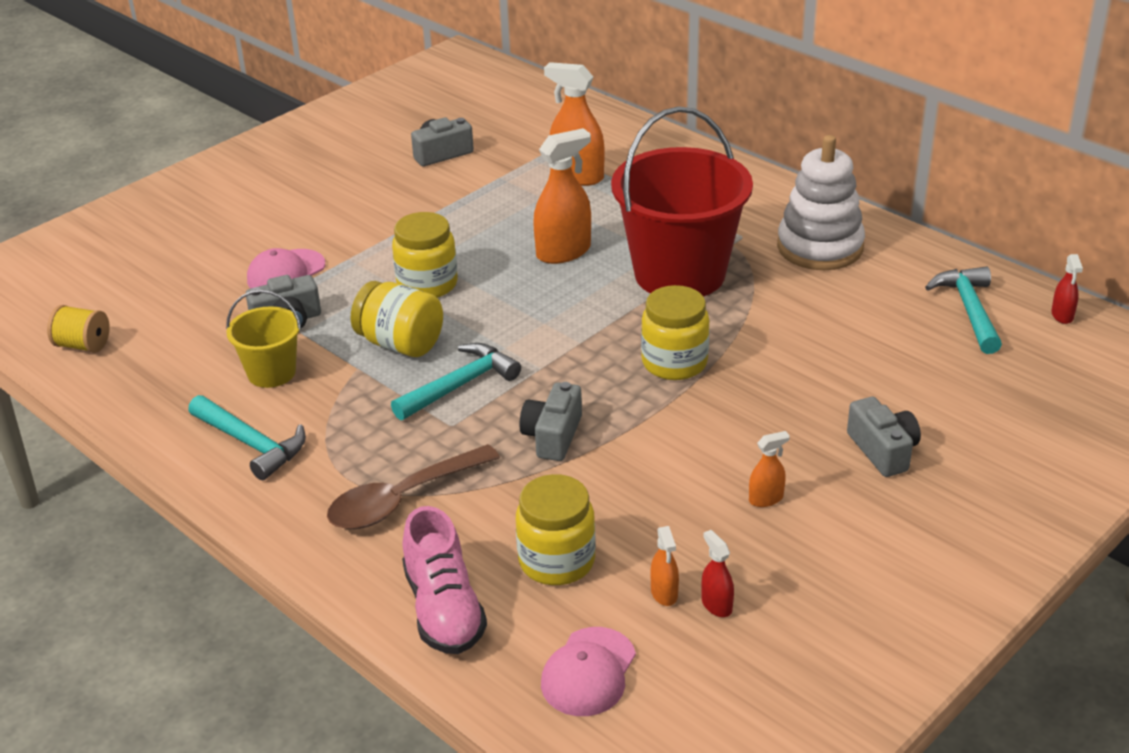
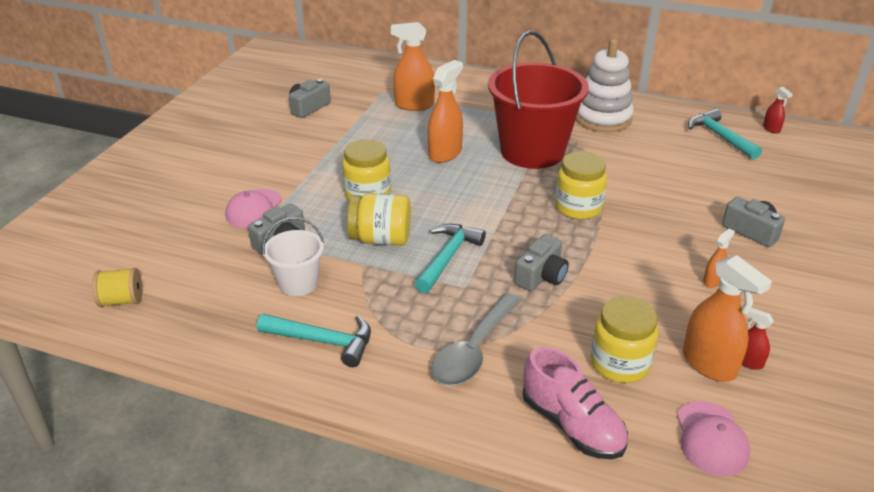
camera: 25 degrees left, 0 degrees up
yellow bucket [226,290,301,388] -> white bucket [262,217,324,296]
brown spoon [327,444,500,529] -> grey spoon [431,293,521,386]
grey camera [520,382,582,461] -> grey camera turned 135 degrees counterclockwise [514,234,569,291]
orange spray bottle [650,526,679,606] -> orange spray bottle [683,255,772,382], size x2.00

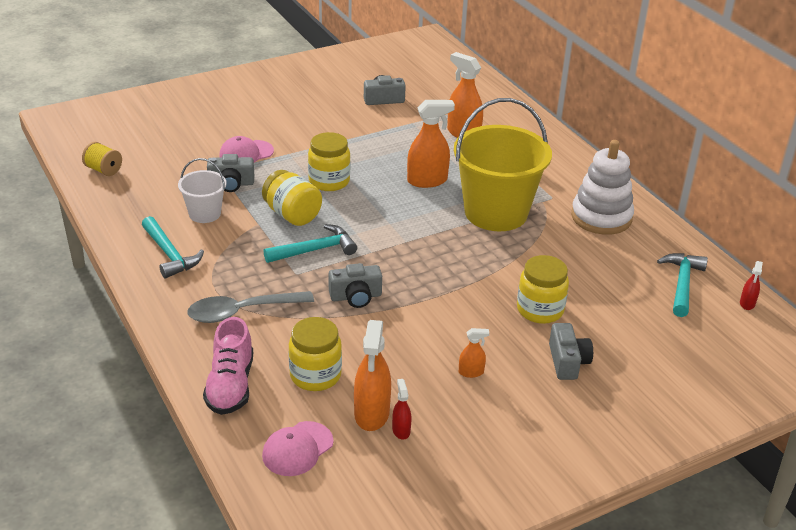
camera: 40 degrees right, 0 degrees up
red bucket [488,30,589,169] -> yellow bucket [454,98,552,231]
yellow jar [555,152,607,220] -> yellow jar moved to [517,255,569,324]

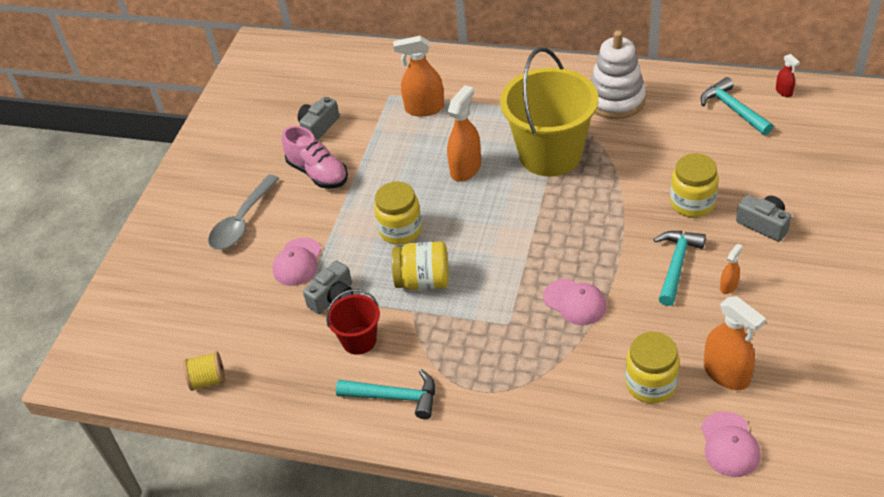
camera: 40 degrees left, 10 degrees up
white bucket [178,158,226,223] -> red bucket [326,289,380,355]
grey spoon [187,291,314,323] -> grey spoon moved to [208,174,280,250]
pink shoe [203,317,253,415] -> pink shoe moved to [282,126,348,189]
turquoise hammer [263,224,357,263] -> turquoise hammer moved to [653,231,706,306]
grey camera [329,263,382,308] -> pink cap [543,279,607,325]
red spray bottle [392,379,412,440] -> none

